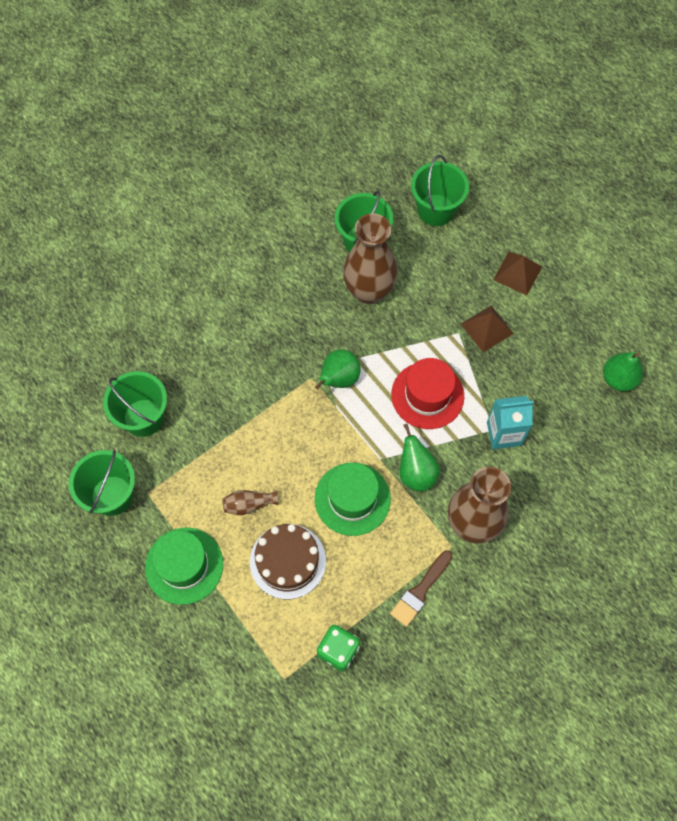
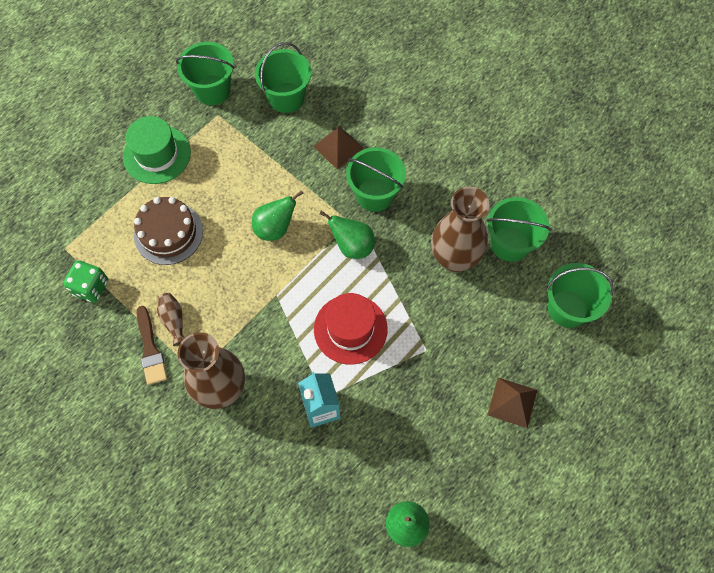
camera: 80 degrees right, 0 degrees up
brown vase [222,490,278,515] -> brown vase moved to [157,293,185,346]
green hat [315,463,391,536] -> none
brown brush [390,550,452,627] -> brown brush turned 135 degrees counterclockwise [137,306,167,385]
green pear [400,424,440,492] -> green pear moved to [252,190,303,241]
brown pyramid [461,306,514,352] -> brown pyramid moved to [313,126,363,169]
none -> green bucket [346,147,406,212]

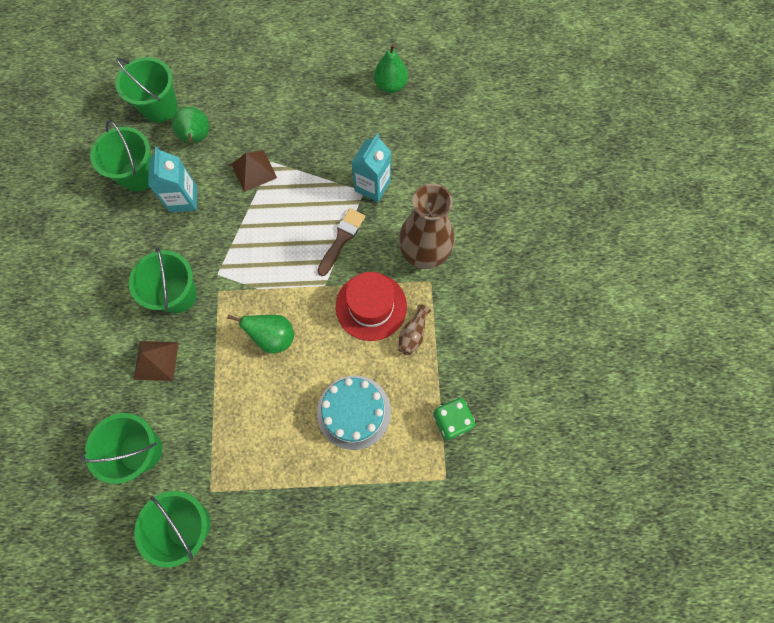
camera: 135 degrees left, 5 degrees up
green hat [123,116,191,184] -> none
brown cake [134,197,203,265] -> turquoise cake [317,376,391,450]
brown brush [137,306,167,385] -> brown brush moved to [317,208,365,276]
red hat [314,293,388,365] -> red hat moved to [336,272,407,341]
green pear [319,211,375,259] -> green pear moved to [172,107,209,143]
brown vase [431,187,489,272] -> turquoise carton [148,147,197,212]
brown pyramid [488,378,537,428] -> brown pyramid moved to [231,150,277,192]

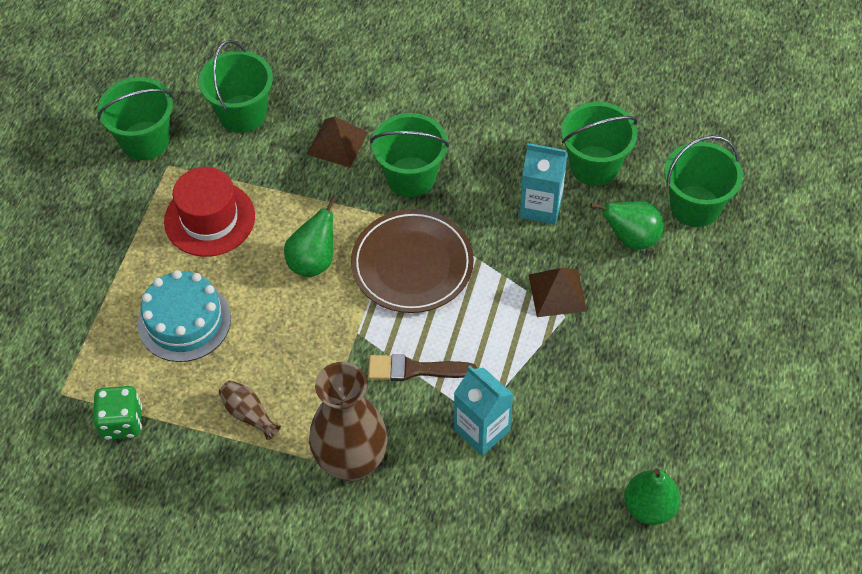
camera: 110 degrees right, 15 degrees down
brown brush [317,208,365,276] -> brown brush turned 135 degrees clockwise [368,354,477,381]
red hat [336,272,407,341] -> red hat moved to [164,167,255,257]
none -> brown plate [351,209,474,313]

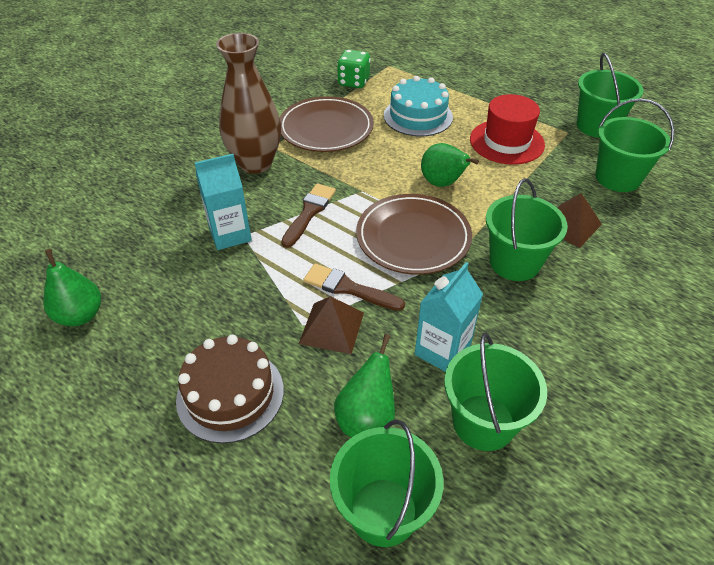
camera: 110 degrees right, 10 degrees down
brown vase [219,380,281,440] -> brown plate [279,96,374,152]
none -> brown cake [176,335,284,444]
none -> brown brush [303,264,405,311]

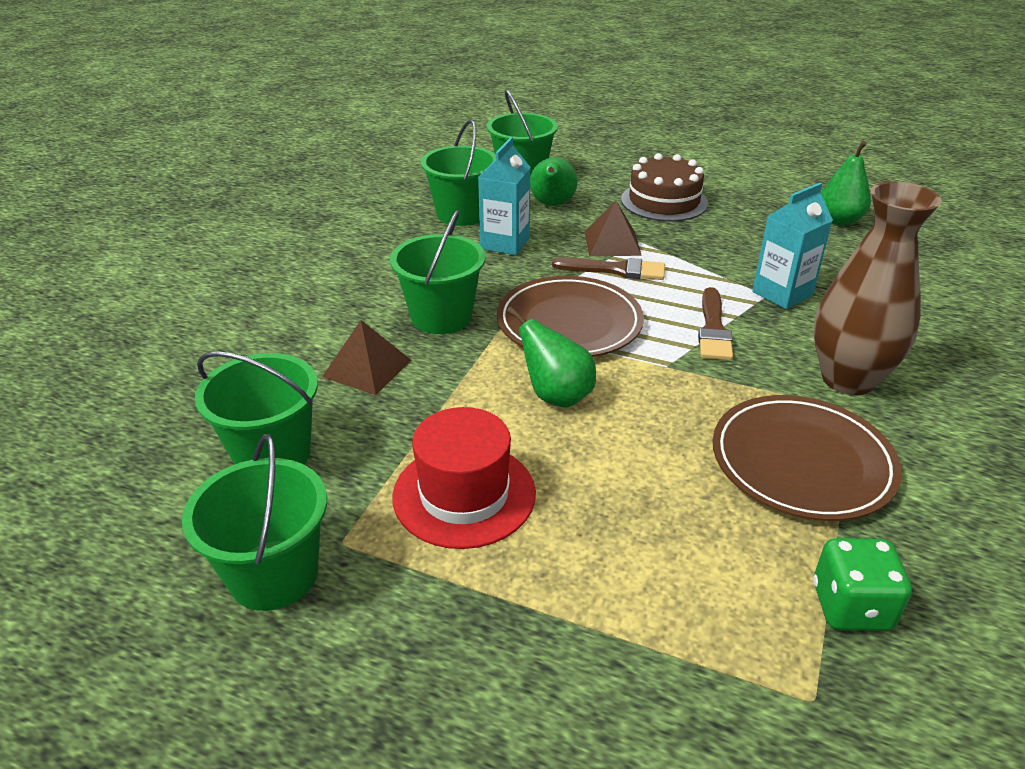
camera: 165 degrees right, 10 degrees down
turquoise cake [384,76,453,137] -> none

